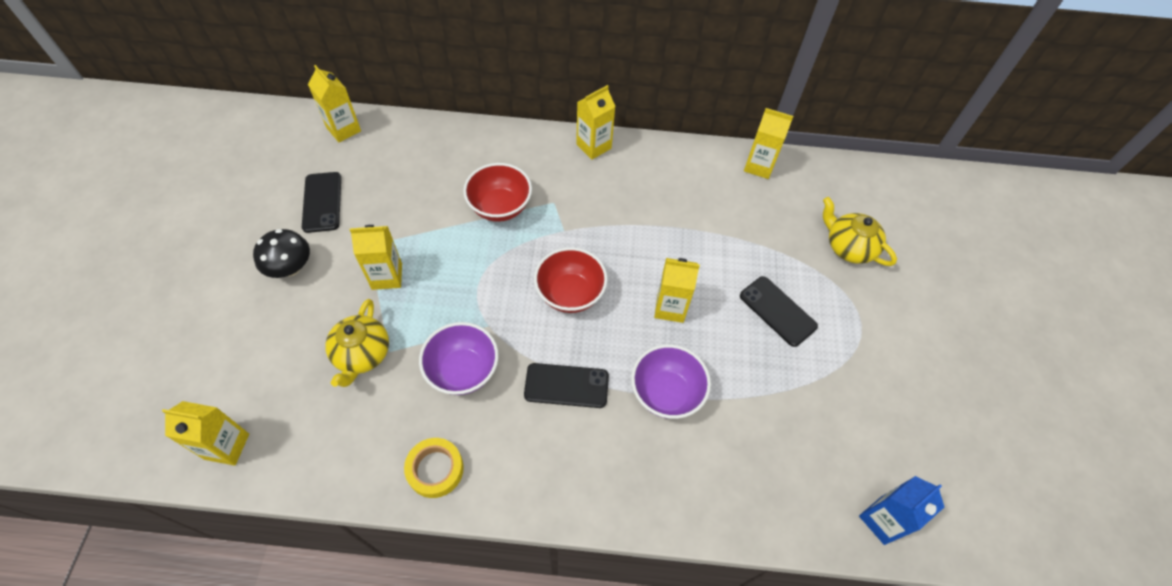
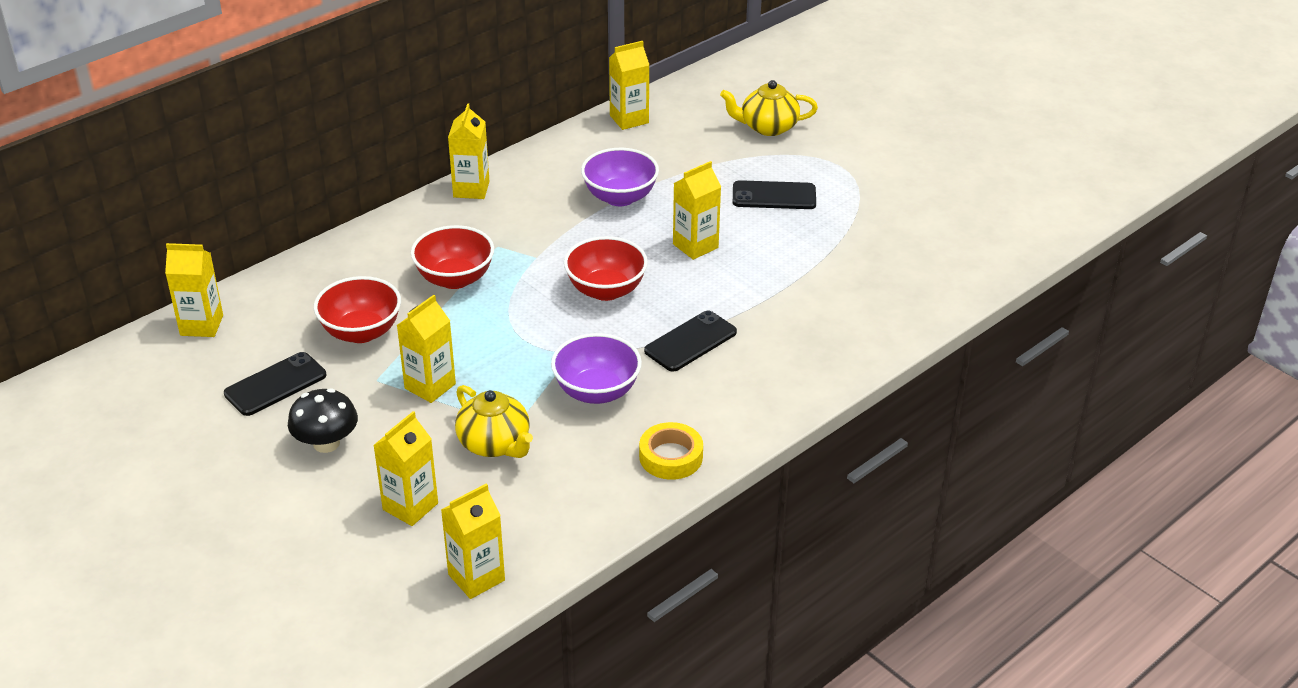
camera: 45 degrees left, 20 degrees down
black phone [302,172,341,233] -> black phone turned 75 degrees counterclockwise [224,352,326,416]
purple bowl [631,344,711,419] -> purple bowl moved to [581,148,659,206]
blue carton [859,476,944,545] -> none
none -> red bowl [314,276,401,343]
none -> yellow carton [373,411,438,526]

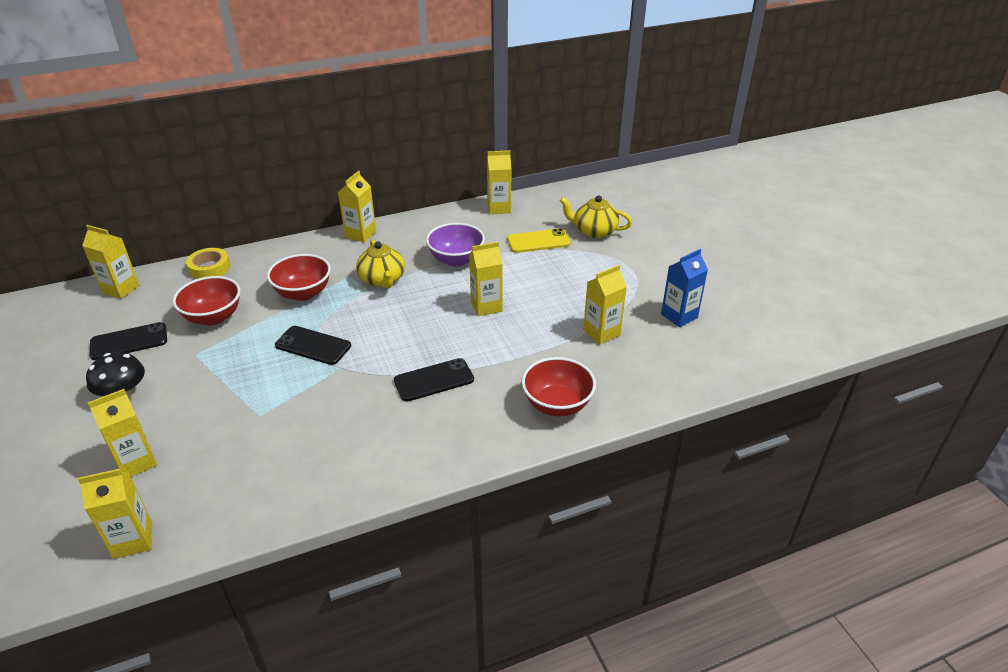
camera: 20 degrees right, 0 degrees up
yellow carton [397,295,456,403] -> yellow carton moved to [583,265,627,344]
yellow teapot [455,385,533,458] -> yellow teapot moved to [356,239,405,289]
purple bowl [551,333,642,404] -> none
red bowl [564,236,648,301] -> red bowl moved to [522,357,596,417]
yellow tape [639,422,703,480] -> yellow tape moved to [186,248,231,279]
black phone [733,180,816,209] -> black phone moved to [275,326,351,365]
none -> yellow phone [507,228,571,253]
none -> blue carton [661,249,708,327]

